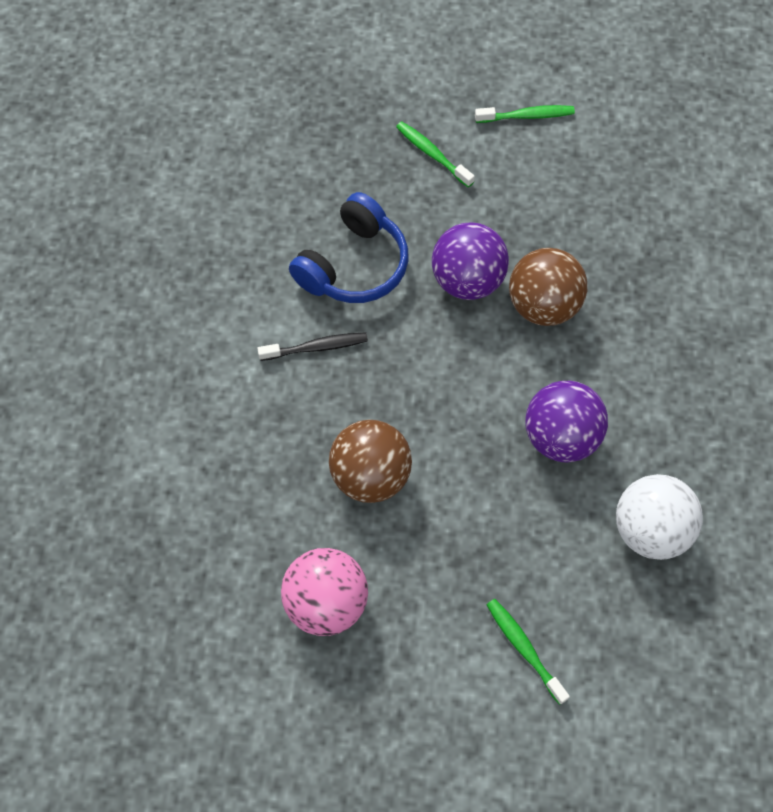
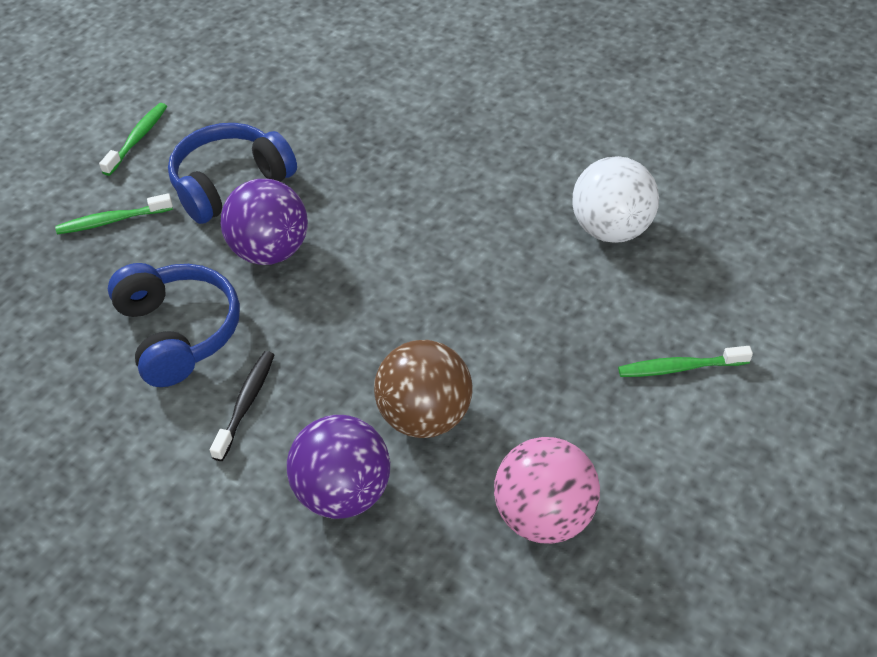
camera: 60 degrees left, 15 degrees down
brown ball [509,248,587,326] -> none
purple ball [525,381,608,462] -> purple ball moved to [287,415,390,519]
none -> blue headphones [168,123,297,224]

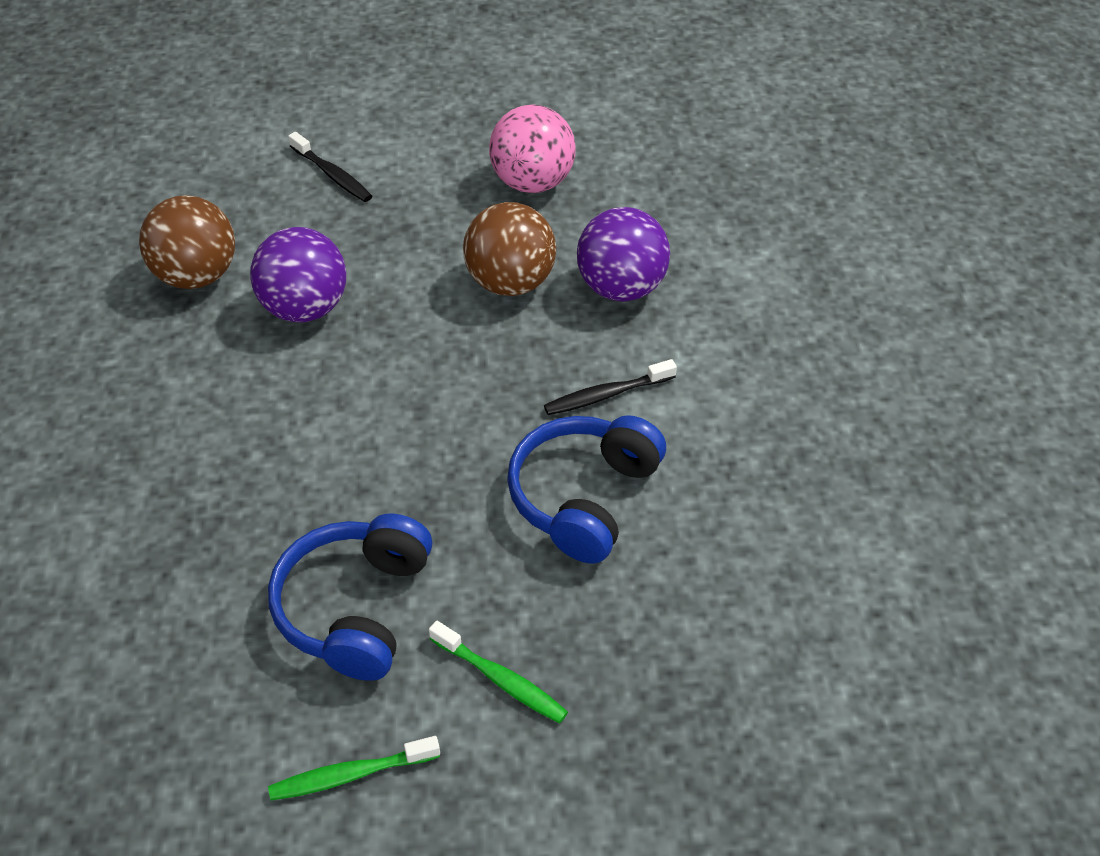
camera: 130 degrees left, 0 degrees up
blue headphones [168,123,297,224] -> blue headphones turned 90 degrees clockwise [268,513,432,681]
purple ball [221,179,308,265] -> purple ball moved to [250,227,346,322]
white ball [572,156,659,243] -> brown ball [139,195,235,289]
green toothbrush [618,346,753,377] -> black toothbrush [288,132,372,202]

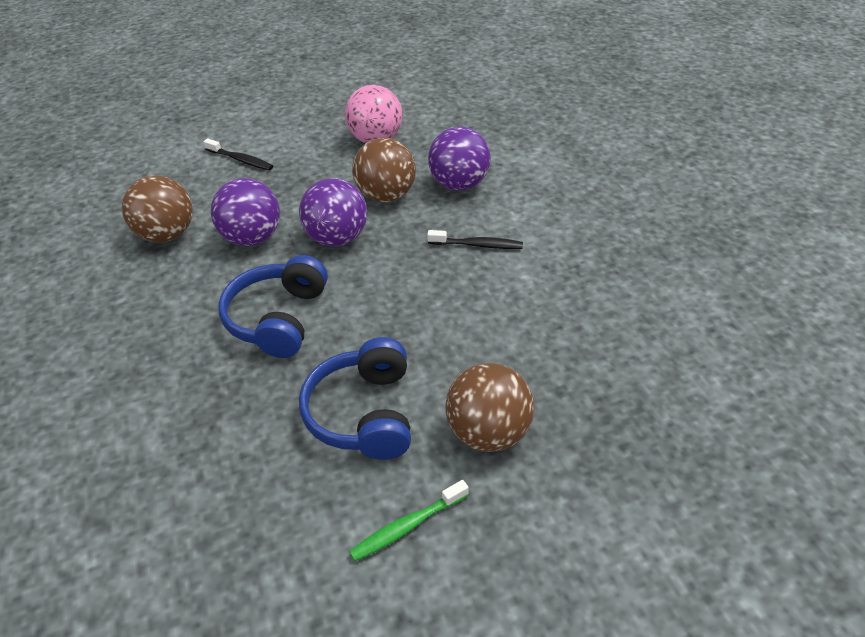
camera: 15 degrees left, 5 degrees down
green toothbrush [429,621,568,723] -> brown ball [445,363,534,452]
blue headphones [507,415,666,564] -> blue headphones moved to [218,255,328,358]
black toothbrush [544,359,677,415] -> black toothbrush turned 135 degrees counterclockwise [427,230,523,249]
none -> purple ball [299,178,367,246]

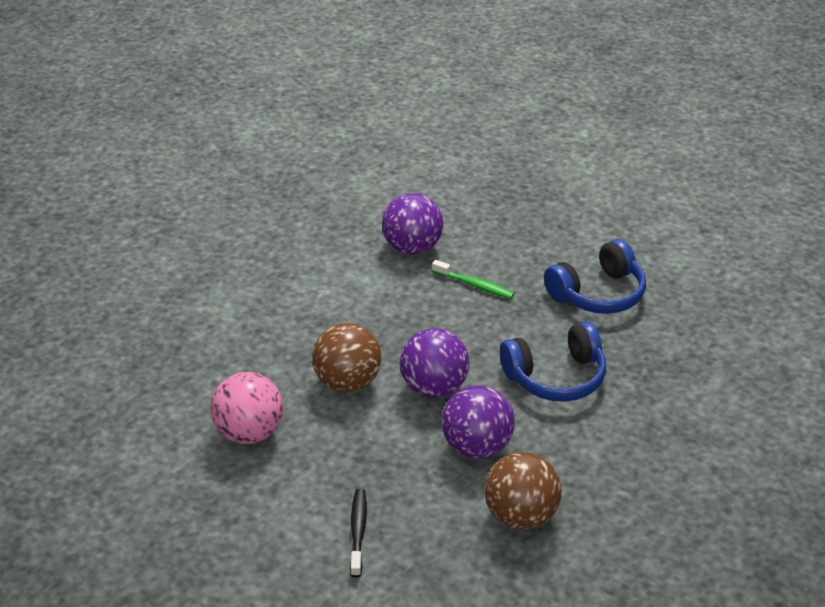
camera: 120 degrees left, 5 degrees down
green toothbrush [349,480,469,561] -> green toothbrush moved to [432,260,515,299]
black toothbrush [427,230,523,249] -> none
purple ball [428,126,491,190] -> purple ball moved to [382,193,443,255]
brown ball [445,363,534,452] -> none

